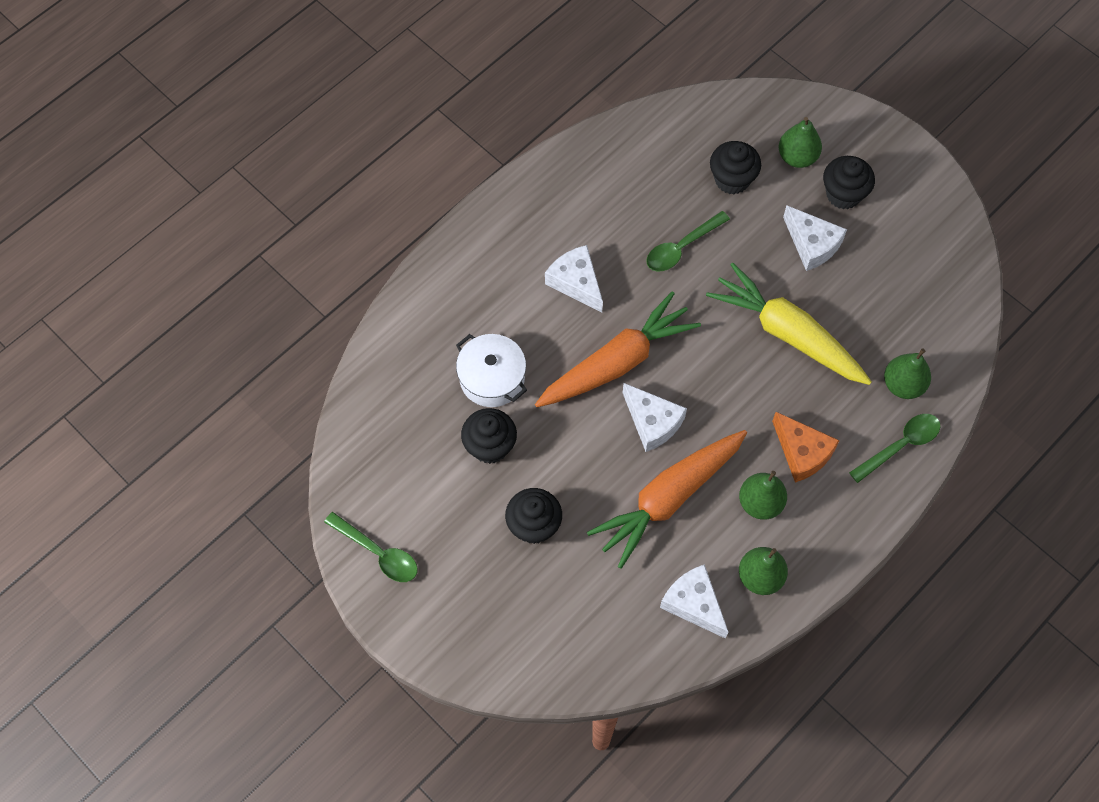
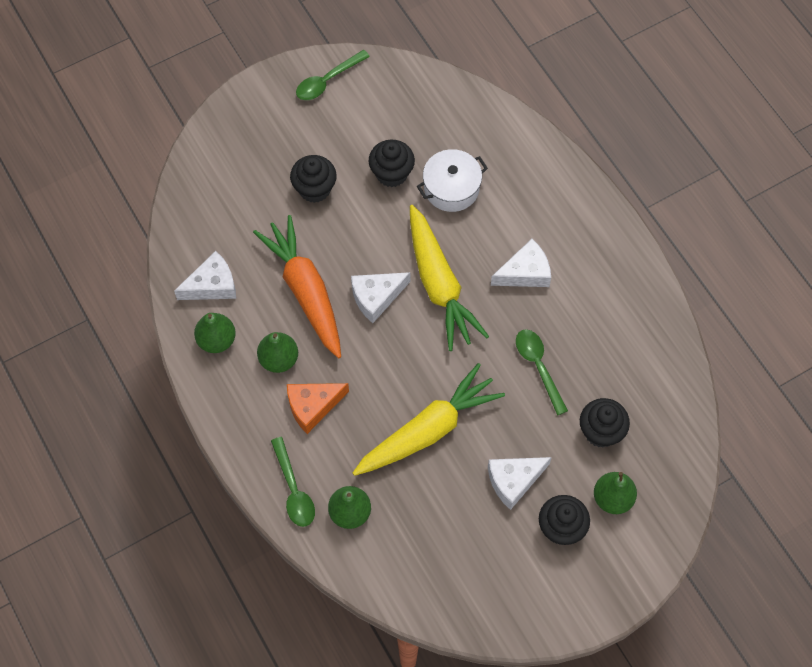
camera: 105 degrees right, 0 degrees up
orange carrot [535,291,701,407] -> yellow carrot [410,205,489,351]

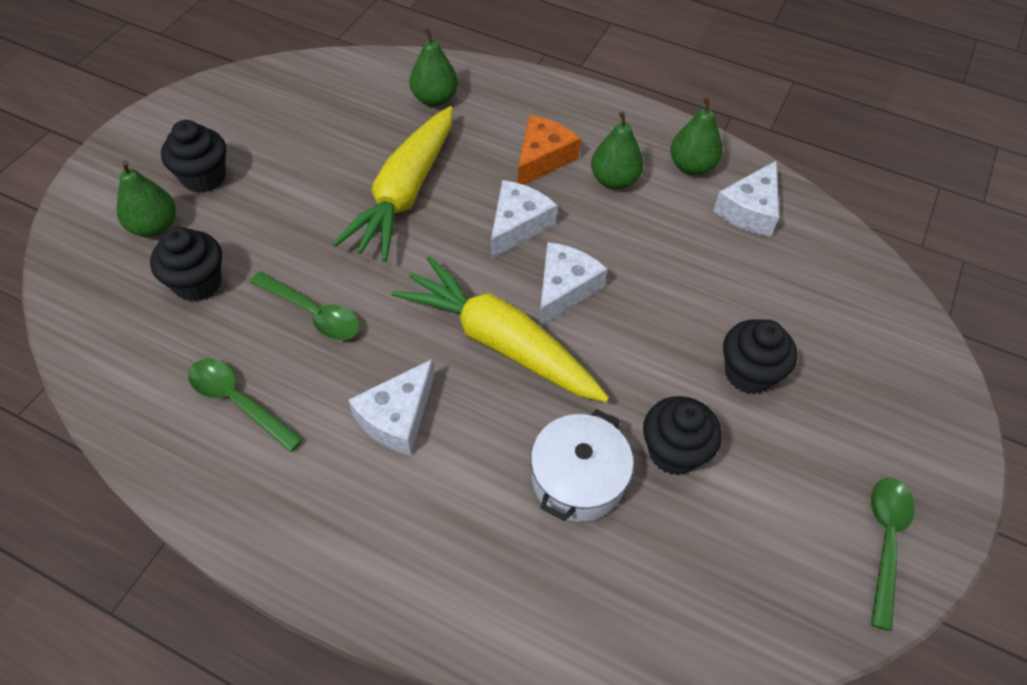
camera: 145 degrees right, 10 degrees down
orange carrot [253,215,341,359] -> none
green spoon [271,437,315,527] -> green spoon moved to [188,359,303,452]
white cheese [488,457,552,510] -> white cheese moved to [491,180,557,259]

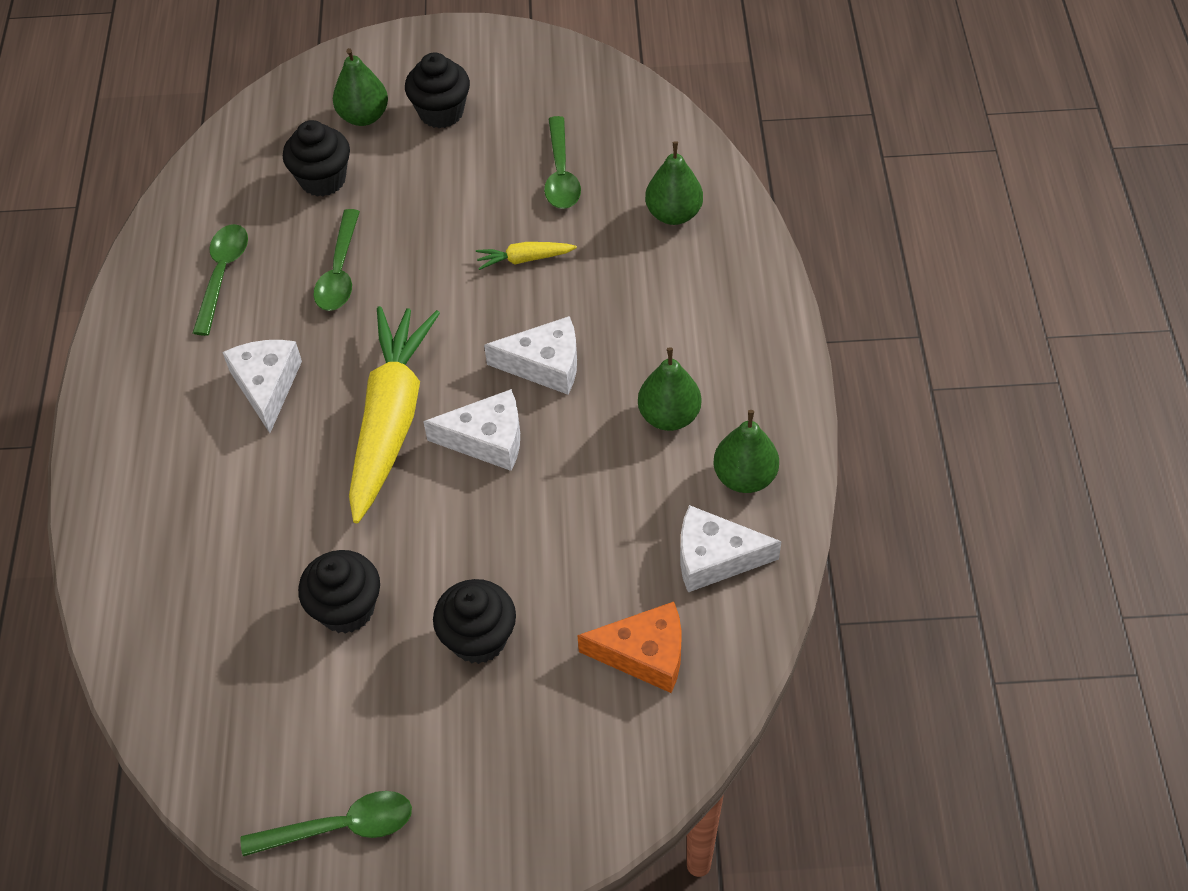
camera: 65 degrees right, 0 degrees up
yellow carrot [333,106,453,262] -> yellow carrot [476,242,577,270], size x0.42
white cheese [349,359,434,455] -> white cheese turned 75 degrees clockwise [222,340,302,433]
orange cheese [517,115,581,185] -> orange cheese moved to [577,602,682,693]
white pot [531,409,634,522] -> none
none -> green spoon [544,116,581,209]

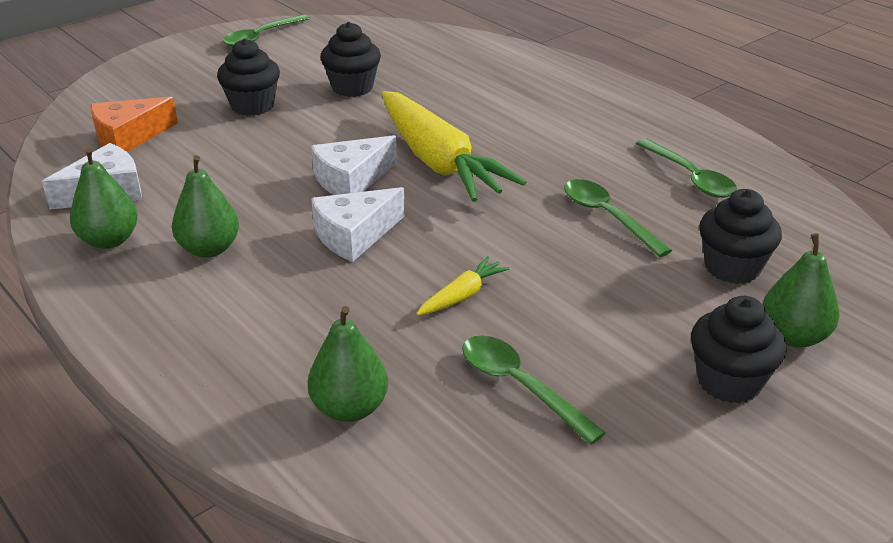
camera: 140 degrees right, 20 degrees down
white cheese [222,340,302,433] -> none

